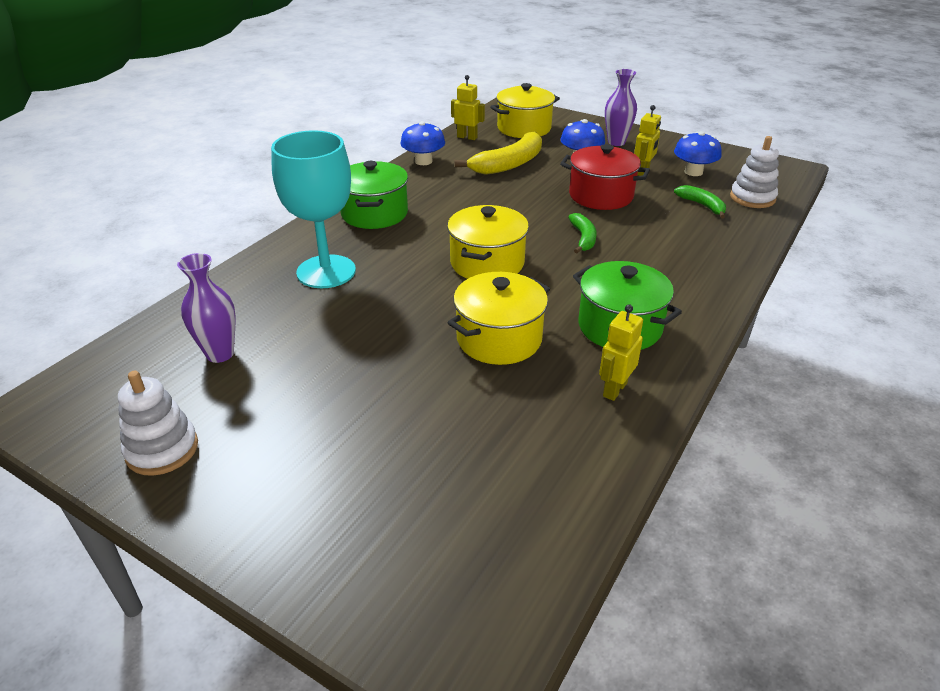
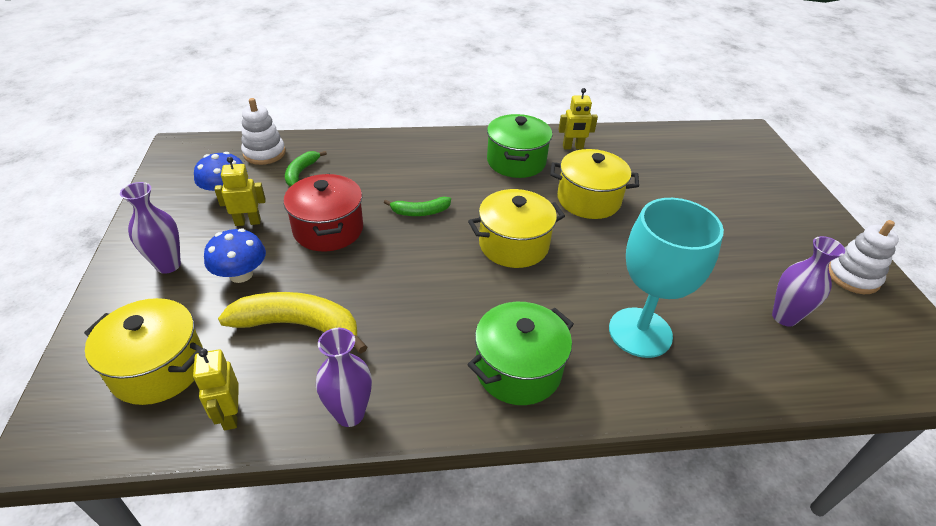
camera: 130 degrees left, 5 degrees up
blue mushroom [400,121,445,165] -> purple vase [316,328,372,427]
green banana [568,213,597,253] -> green banana turned 150 degrees counterclockwise [384,197,451,216]

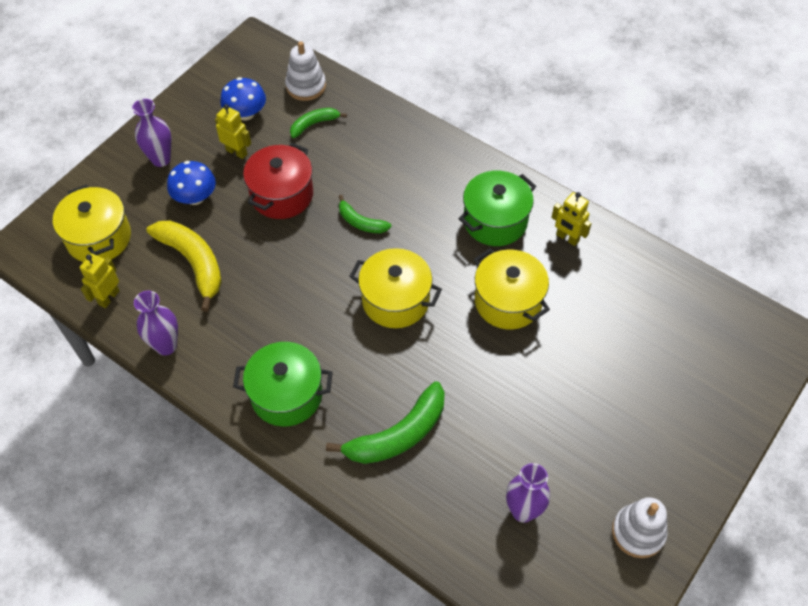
camera: 45 degrees right, 15 degrees up
turquoise goblet [609,198,724,358] -> green banana [326,381,445,464]

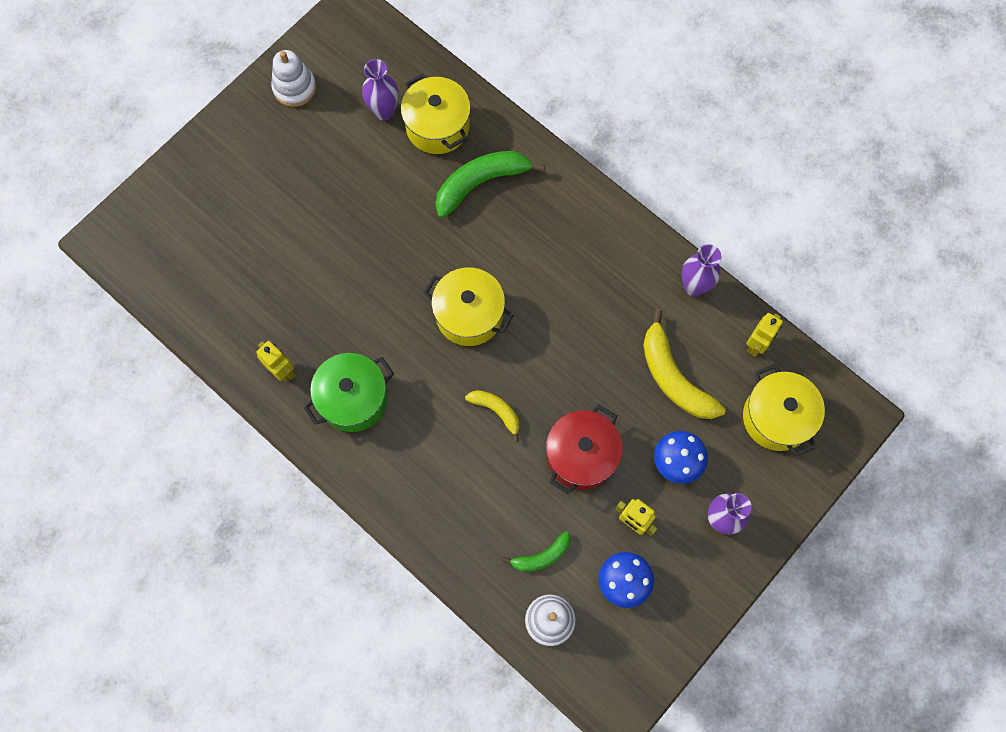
camera: 175 degrees left, 15 degrees up
green pot [233,342,333,427] -> none
green banana [339,195,392,233] -> yellow banana [465,390,519,442]
yellow pot [474,249,550,330] -> yellow pot moved to [401,74,471,154]

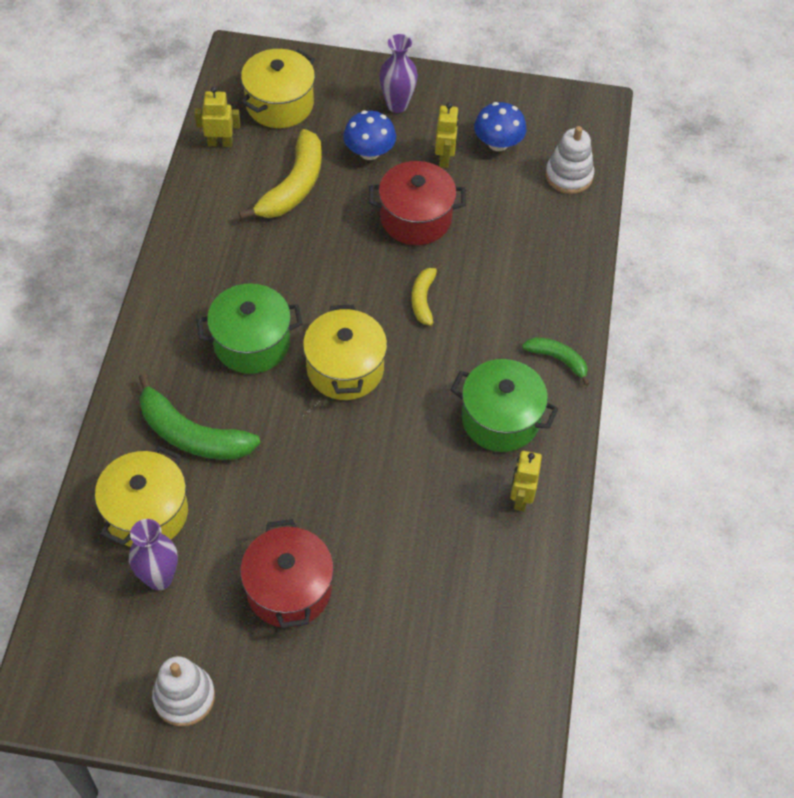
camera: 125 degrees left, 15 degrees down
green banana [502,531,571,571] -> green banana moved to [522,337,589,386]
purple vase [682,244,721,297] -> none
none -> green pot [196,283,302,374]
none -> red pot [240,519,334,628]

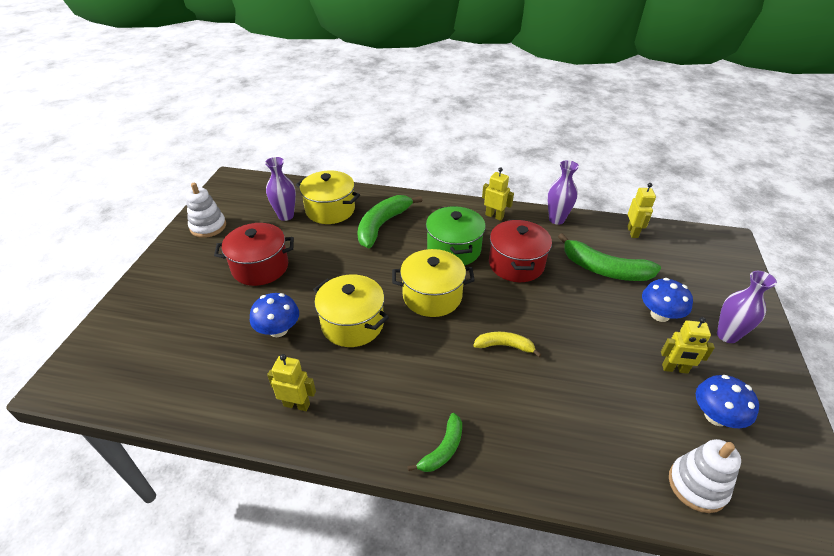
camera: 95 degrees right, 15 degrees down
yellow banana [239,129,322,220] -> green banana [558,233,661,281]
yellow pot [241,49,315,128] -> yellow pot moved to [313,275,389,347]
red pot [369,161,466,245] -> red pot moved to [489,219,552,282]
green pot [451,359,558,452] -> none
none -> blue mushroom [250,293,299,337]
none -> yellow robot [482,167,514,221]
none -> purple vase [547,160,579,225]

